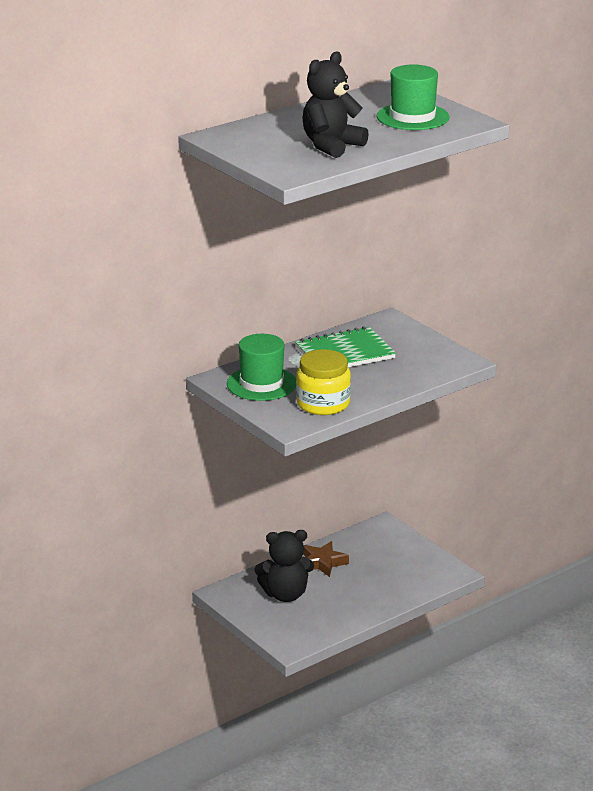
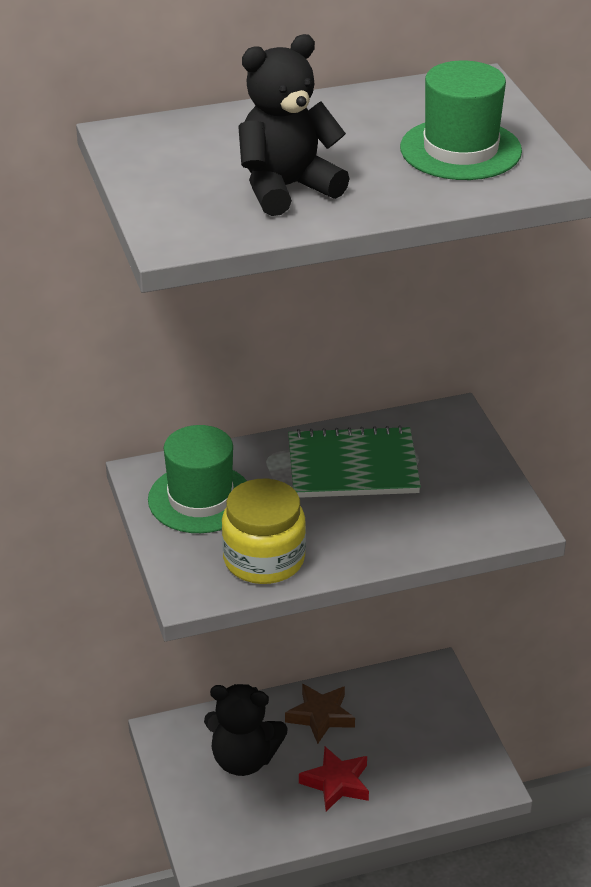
camera: 20 degrees right, 10 degrees up
none -> red star [299,747,369,811]

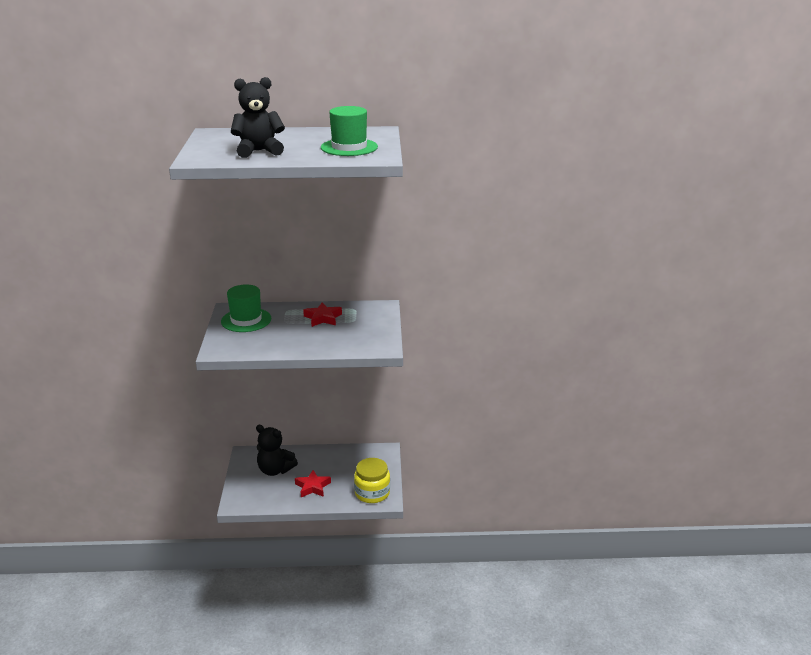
camera: 15 degrees right, 10 degrees down
yellow jar [222,479,306,584] -> yellow jar moved to [354,458,390,503]
brown star [285,684,355,744] -> none
green notebook [288,425,421,498] -> red star [303,302,342,327]

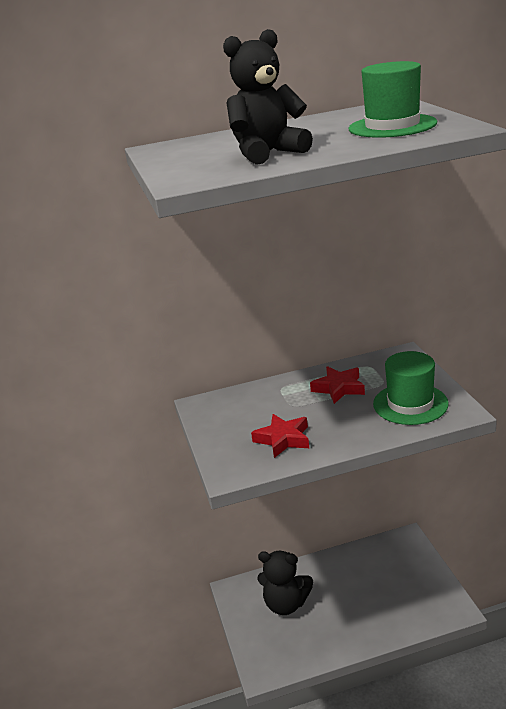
camera: 10 degrees left, 0 degrees up
green hat [221,285,271,332] -> green hat moved to [373,351,449,425]
red star [295,470,331,497] -> red star moved to [251,414,309,458]
yellow jar [354,458,390,503] -> none

